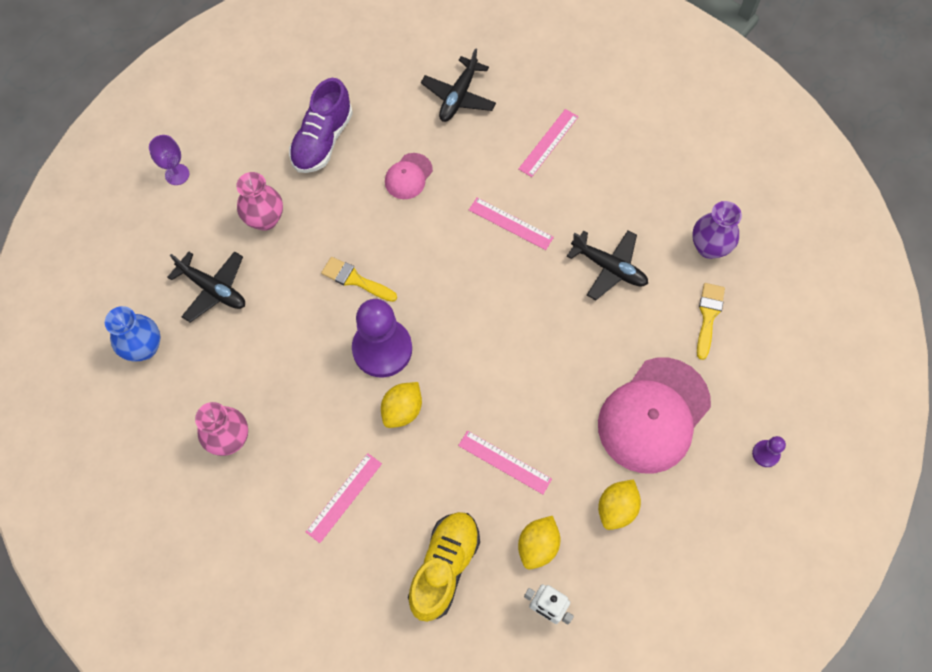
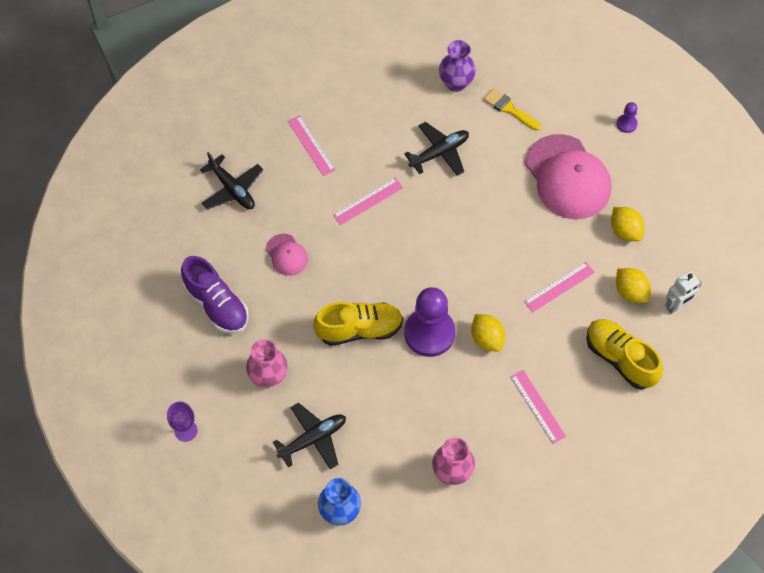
camera: 65 degrees left, 5 degrees down
yellow brush [321,257,397,302] -> yellow shoe [314,302,403,346]

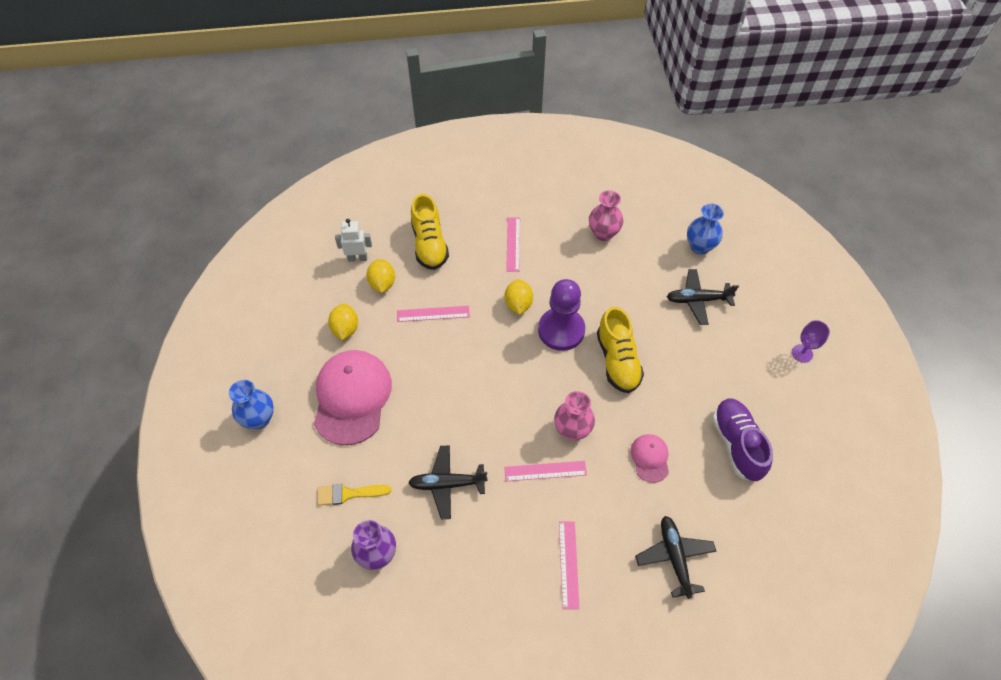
camera: 150 degrees left, 5 degrees down
pink vase [246,339,287,387] -> pink vase moved to [554,391,595,440]
yellow shoe [314,302,403,346] -> yellow shoe turned 120 degrees counterclockwise [597,307,644,393]
yellow brush [484,88,541,131] -> yellow brush turned 105 degrees clockwise [317,484,391,506]
purple pawn [617,102,638,133] -> blue vase [229,380,274,429]

